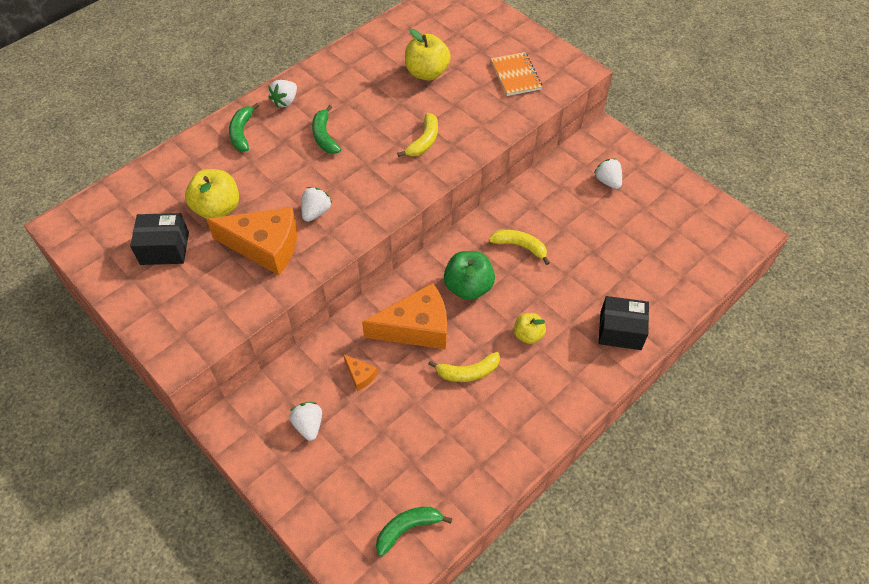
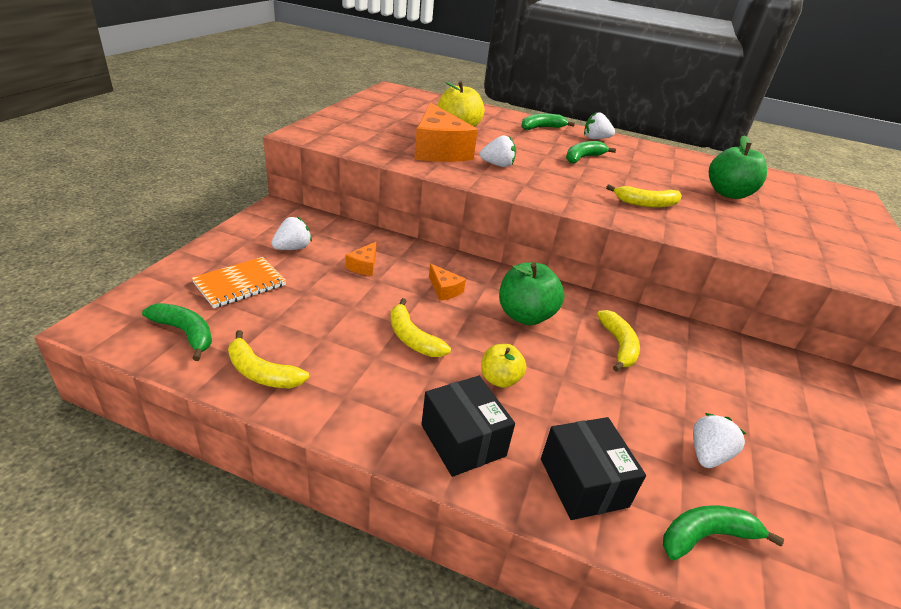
camera: 60 degrees right, 20 degrees down
black box [130,213,189,265] -> black box moved to [421,376,515,477]
orange cheese [362,283,447,349] -> orange cheese [429,264,466,301], size x0.44
yellow apple [405,29,451,80] -> green apple [709,135,767,199]
orange notebook [491,52,542,96] -> orange notebook moved to [191,257,286,308]
white strawberry [594,158,622,189] -> white strawberry moved to [693,413,746,468]
none -> yellow banana [228,330,309,388]
none -> green banana [663,505,784,560]

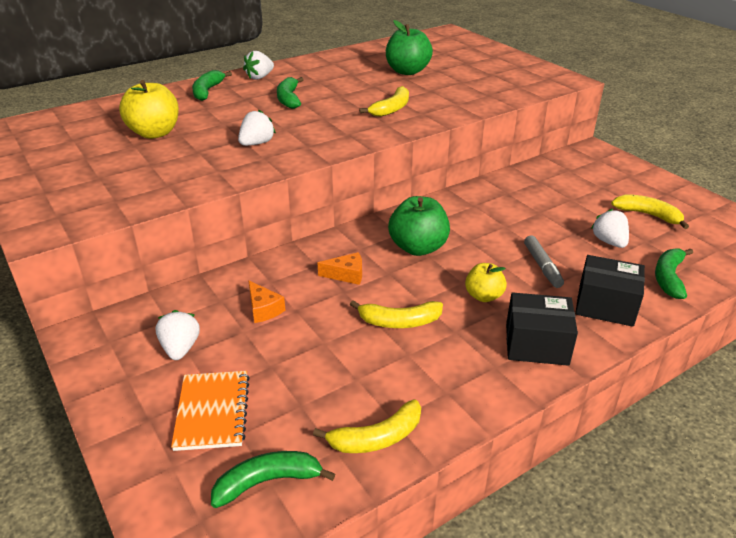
camera: 50 degrees left, 0 degrees up
orange cheese [414,103,478,162] -> none
yellow banana [597,310,640,372] -> yellow banana moved to [611,194,689,229]
none -> grey marker [524,235,564,288]

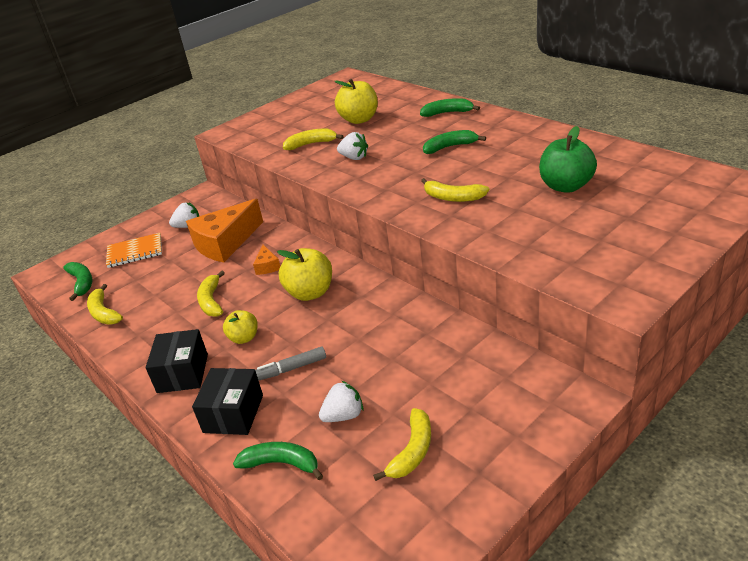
camera: 85 degrees right, 0 degrees up
white strawberry [243,51,274,80] -> none
orange cheese [248,280,285,323] -> orange cheese [186,199,263,262], size x2.29
green apple [388,196,450,256] -> yellow apple [277,248,332,301]
none -> yellow banana [283,128,343,150]

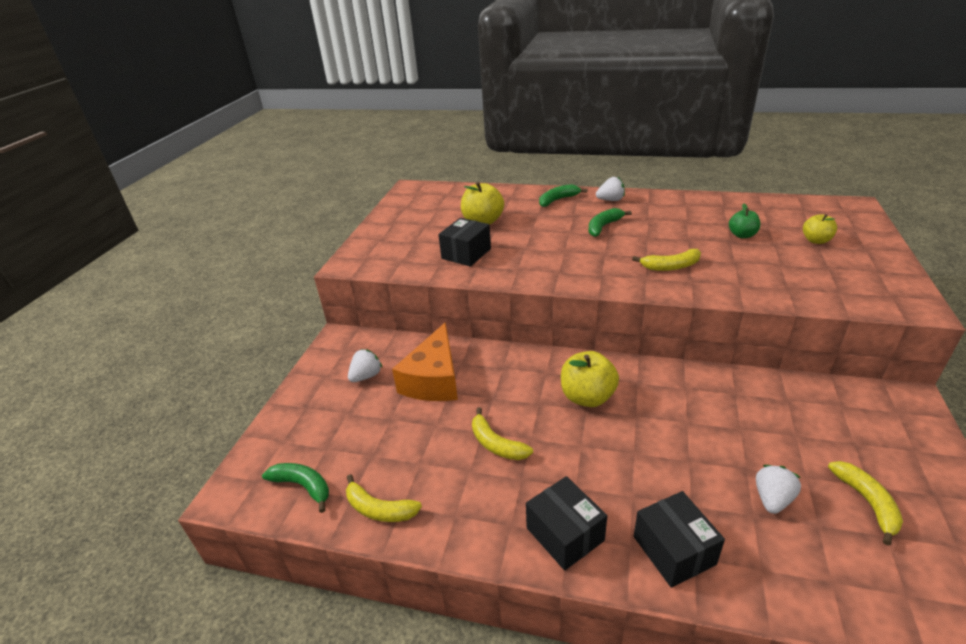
camera: 35 degrees left, 0 degrees up
orange notebook [106,233,162,268] -> none
yellow apple [223,310,258,344] -> yellow apple moved to [803,214,837,244]
green banana [233,442,323,480] -> none
orange cheese [253,245,280,275] -> none
grey marker [255,347,326,381] -> none
yellow banana [283,128,343,150] -> black box [438,218,491,267]
white strawberry [337,132,368,160] -> white strawberry moved to [596,177,625,201]
green apple [539,126,597,193] -> green apple [729,204,760,238], size x0.61

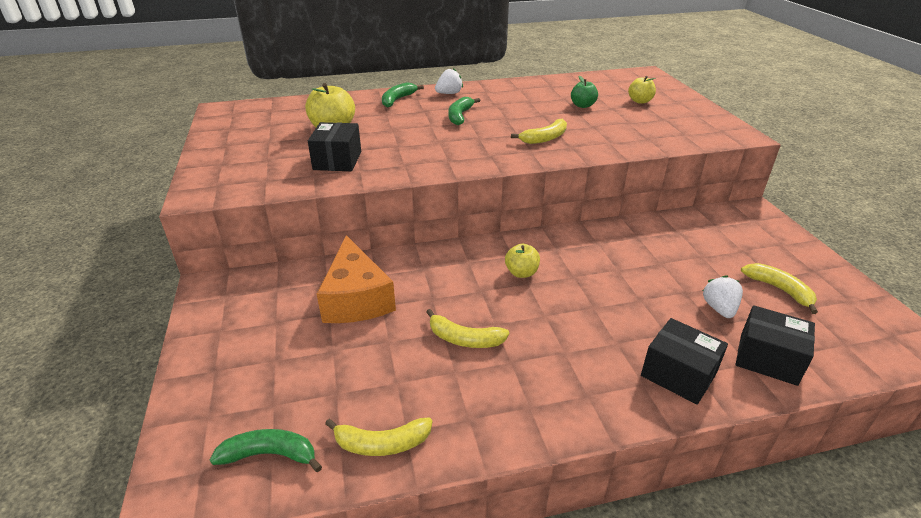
camera: 30 degrees left, 0 degrees up
white strawberry [348,349,382,382] -> none
black box [526,476,607,571] -> black box moved to [736,305,815,386]
yellow apple [561,351,619,407] -> yellow apple [505,244,540,278], size x0.61

